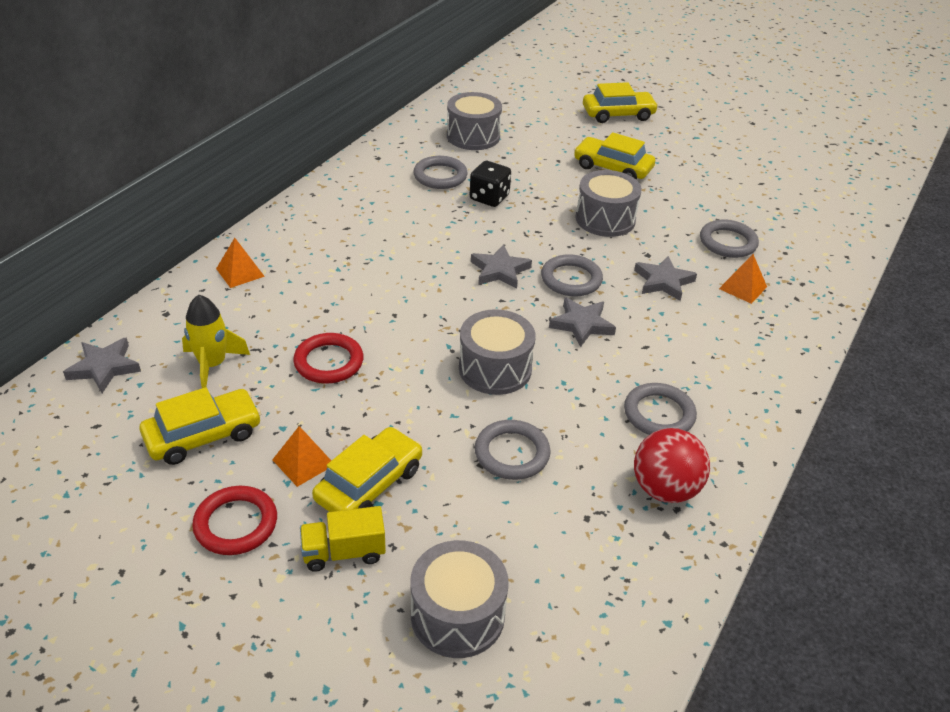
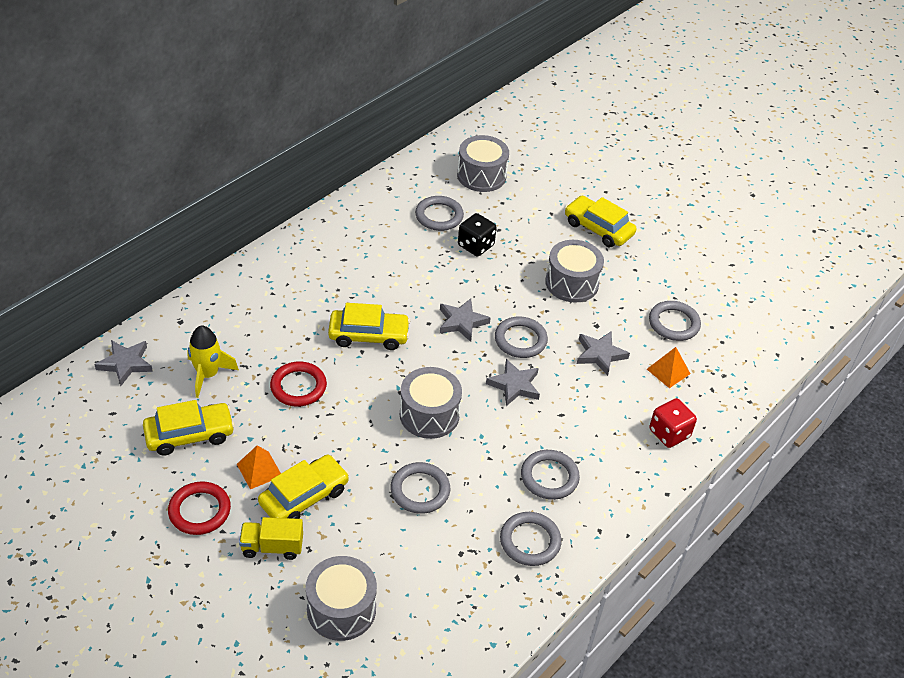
camera: 10 degrees right, 5 degrees up
orange pyramid [216,238,265,288] -> none
yellow car [583,82,658,123] -> yellow car moved to [328,303,410,350]
red ball [634,428,710,503] -> grey ring [500,512,561,566]
none -> red dice [649,398,697,448]

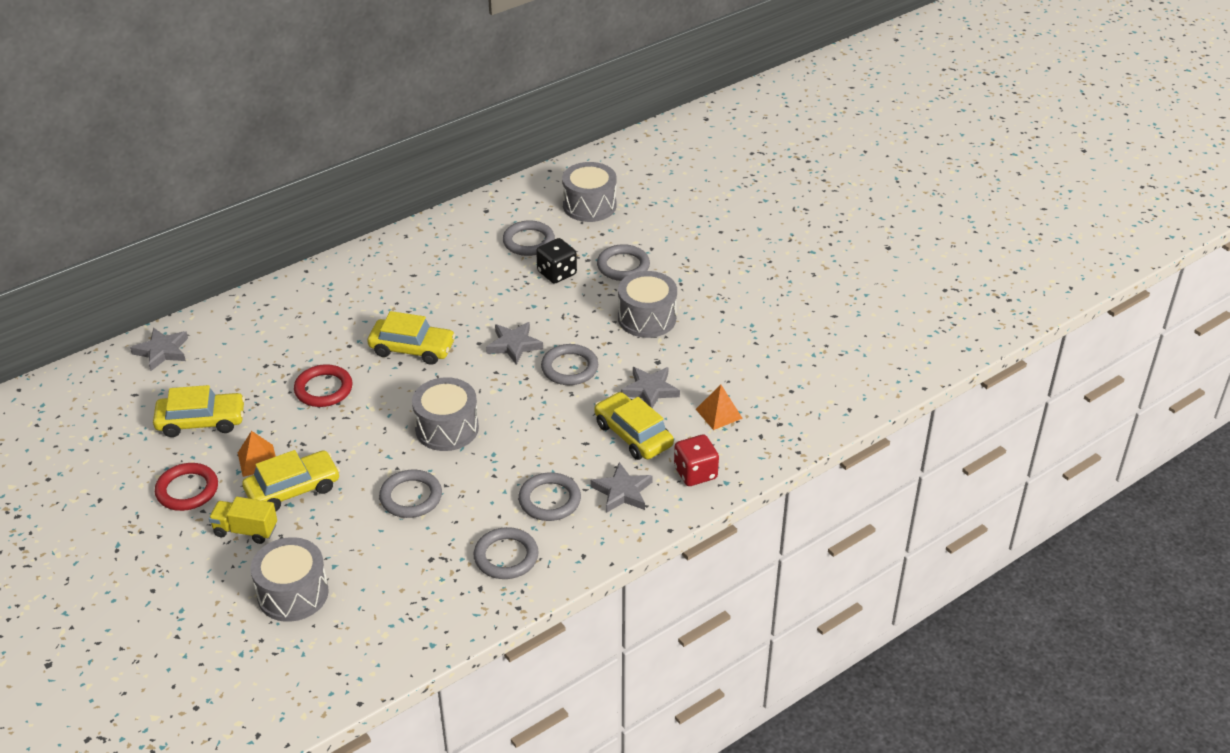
camera: 15 degrees right, 5 degrees down
yellow rocket [187,326,239,398] -> none
grey star [486,359,540,406] -> grey star moved to [590,462,653,513]
yellow car [565,196,636,247] -> yellow car moved to [594,392,674,460]
grey ring [649,301,701,341] -> grey ring moved to [597,244,650,281]

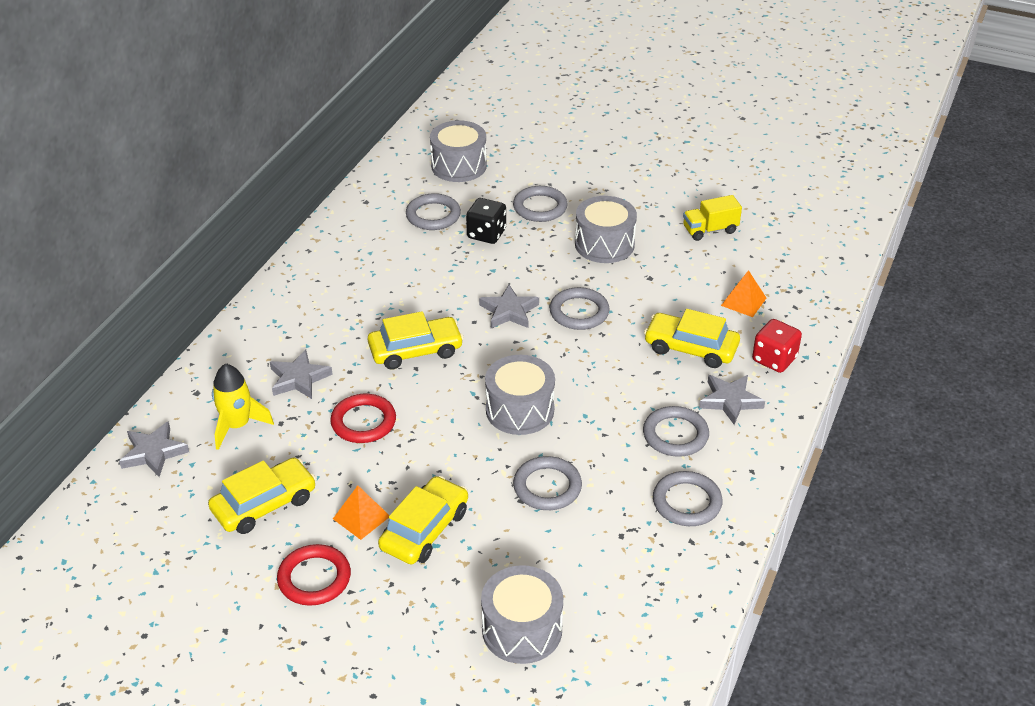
camera: 30 degrees left, 0 degrees up
yellow truck [209,497,277,544] -> yellow truck moved to [683,195,742,241]
grey star [621,367,680,408] -> grey star moved to [270,350,333,399]
none -> yellow rocket [212,364,274,450]

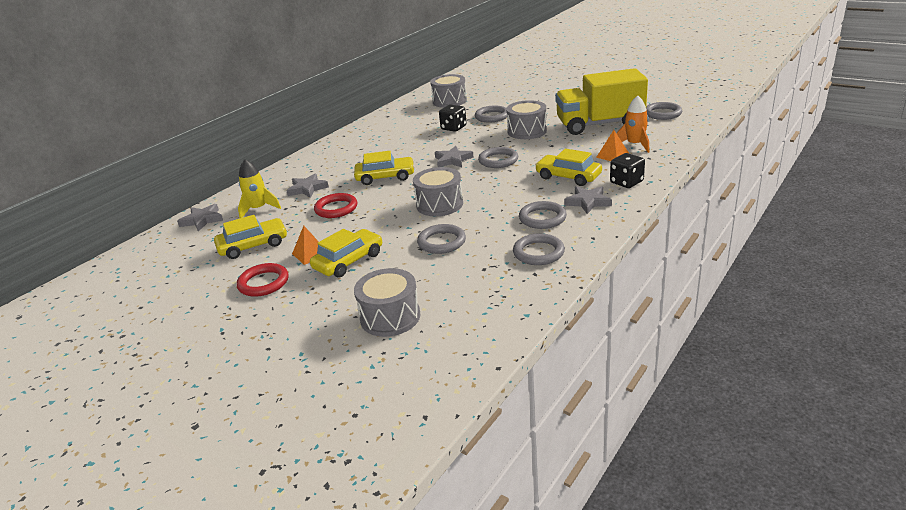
camera: 15 degrees right, 10 degrees down
grey ring [406,193,461,230] -> grey ring moved to [646,102,682,120]
yellow truck [683,195,742,241] -> yellow truck [555,68,648,135], size x2.32
red dice [752,319,802,373] -> black dice [610,153,645,188]
none -> orange rocket [616,95,649,153]

